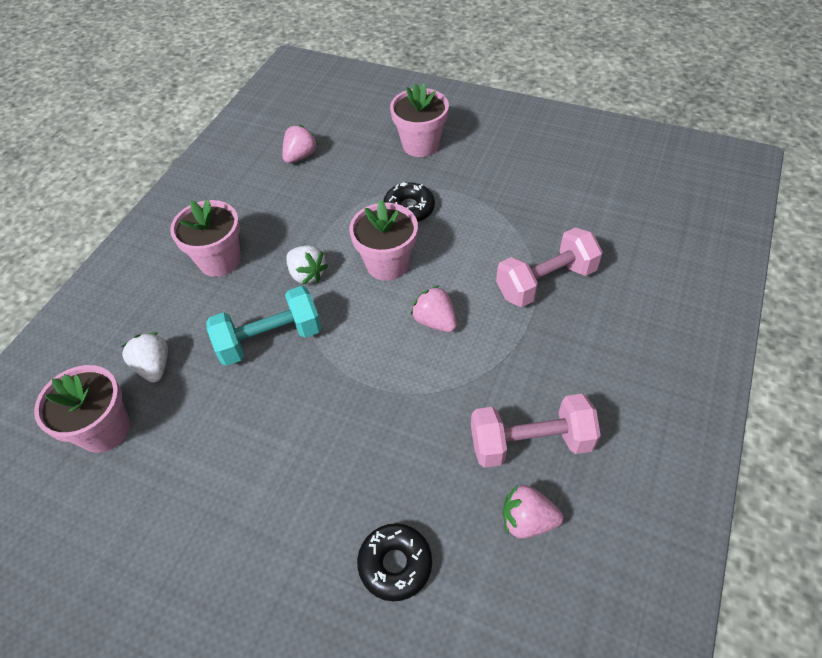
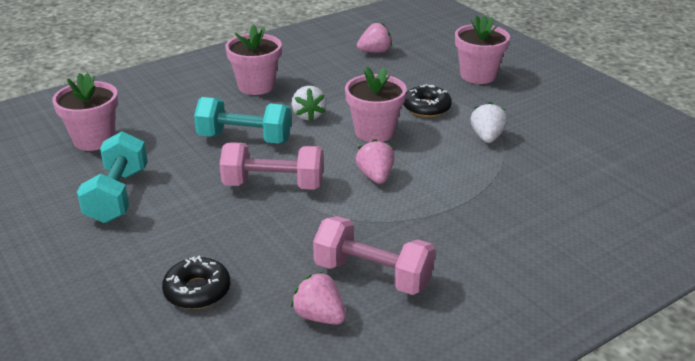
camera: 30 degrees right, 20 degrees down
white strawberry [121,332,168,383] -> white strawberry moved to [471,102,507,143]
pink dumbbell [496,227,603,307] -> pink dumbbell moved to [220,142,323,190]
none -> turquoise dumbbell [77,131,148,223]

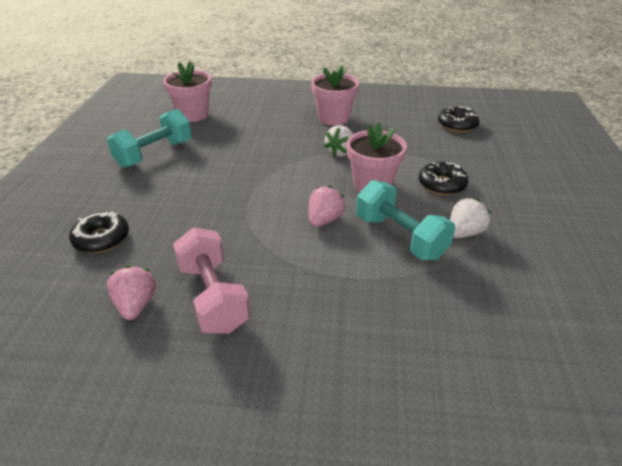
camera: 40 degrees right, 5 degrees up
turquoise dumbbell [194,97,291,144] -> turquoise dumbbell moved to [356,180,455,260]
pink dumbbell [220,142,323,190] -> none
pink strawberry [357,22,392,53] -> black donut [438,107,479,132]
pink flower pot [455,15,510,84] -> none

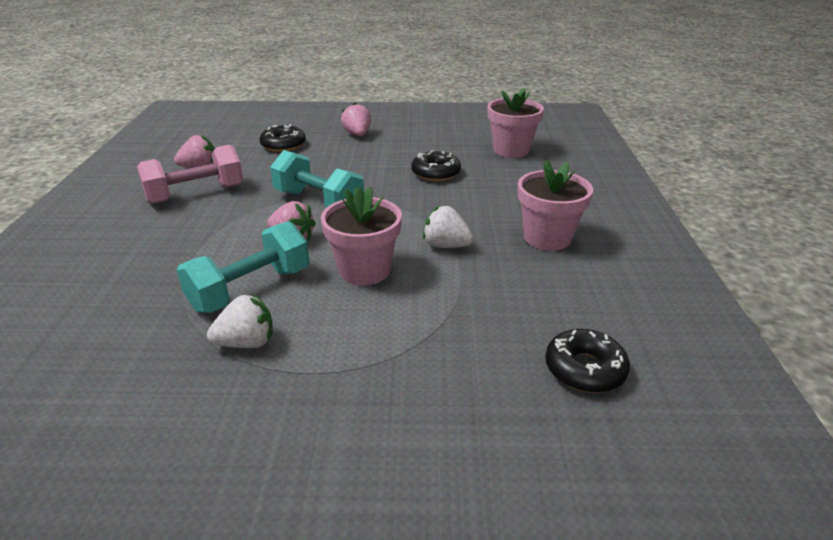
camera: 85 degrees right, 5 degrees down
turquoise dumbbell [107,109,192,168] -> turquoise dumbbell moved to [270,150,364,208]
black donut [419,162,468,195] -> black donut moved to [411,150,461,181]
white strawberry [450,198,491,238] -> white strawberry turned 60 degrees counterclockwise [207,294,273,348]
none -> pink strawberry [341,103,371,136]

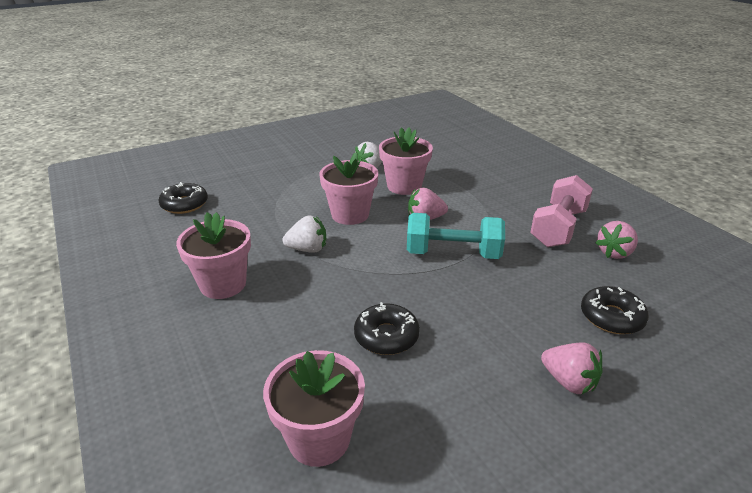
camera: 150 degrees right, 0 degrees up
turquoise dumbbell [177,221,309,313] -> pink flower pot [379,127,433,195]

